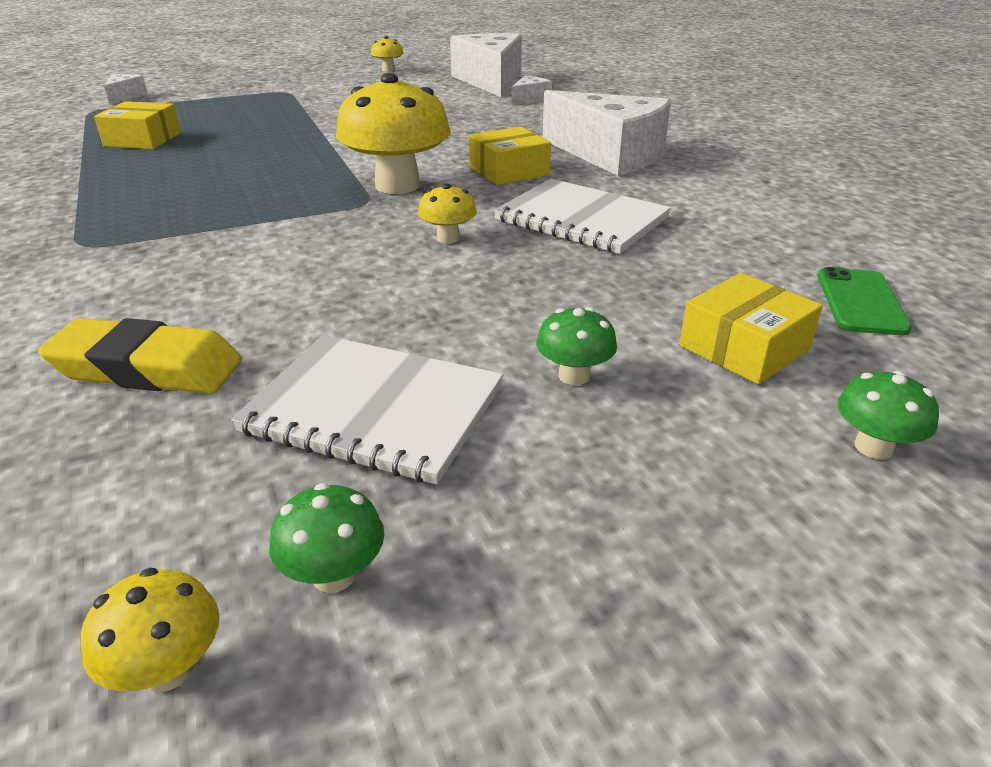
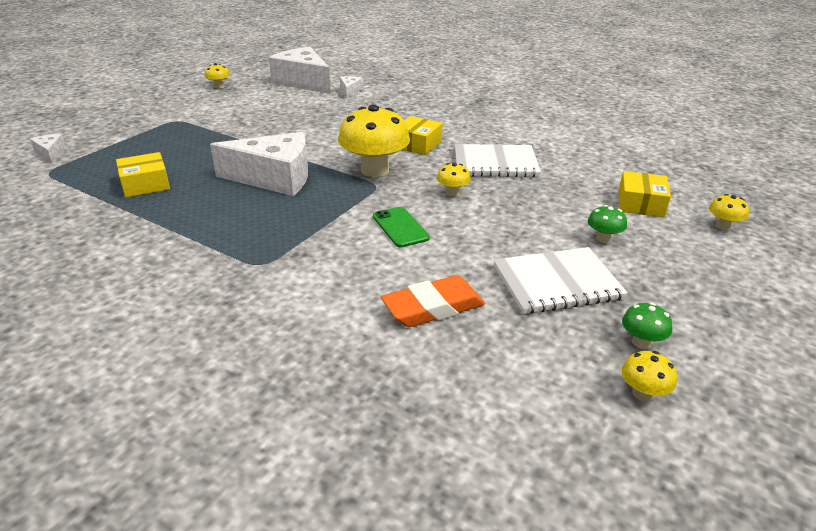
camera: 35 degrees left, 0 degrees up
yellow eraser [38,318,242,394] -> orange eraser [381,275,485,327]
white cheese [542,90,671,176] -> white cheese moved to [210,132,308,196]
green phone [817,267,912,335] -> green phone moved to [373,207,430,247]
green mushroom [837,371,939,459] -> yellow mushroom [709,194,749,231]

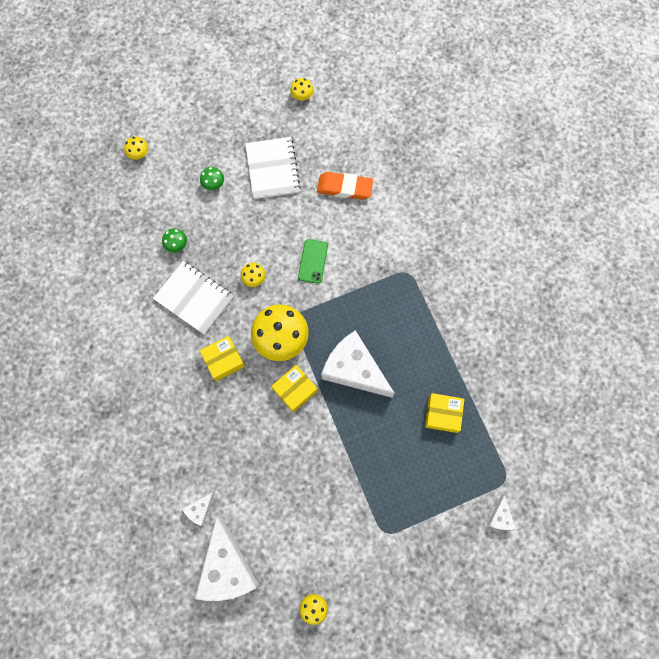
camera: 145 degrees left, 40 degrees up
white notebook [494,247,628,314] -> white notebook turned 60 degrees clockwise [245,137,301,199]
yellow box [618,171,671,217] -> yellow box moved to [271,365,318,413]
green mushroom [622,303,672,349] -> green mushroom moved to [162,228,187,252]

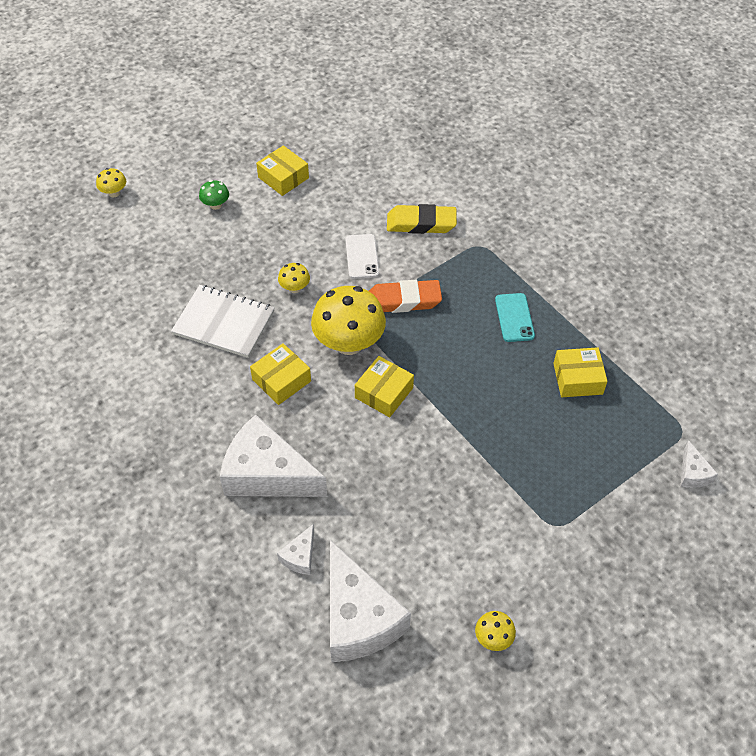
camera: 15 degrees left, 20 degrees down
green mushroom [162,228,187,252] -> none
white notebook [245,137,301,199] -> yellow box [256,145,309,196]
yellow mushroom [290,78,314,101] -> none
green phone [298,239,328,283] -> white phone [345,234,379,279]
orange eraser [317,172,373,200] -> orange eraser moved to [369,280,442,313]
white cheese [321,330,395,398] -> white cheese moved to [220,414,327,497]
none -> yellow eraser [387,204,457,234]
none -> turquoise phone [495,293,535,342]

